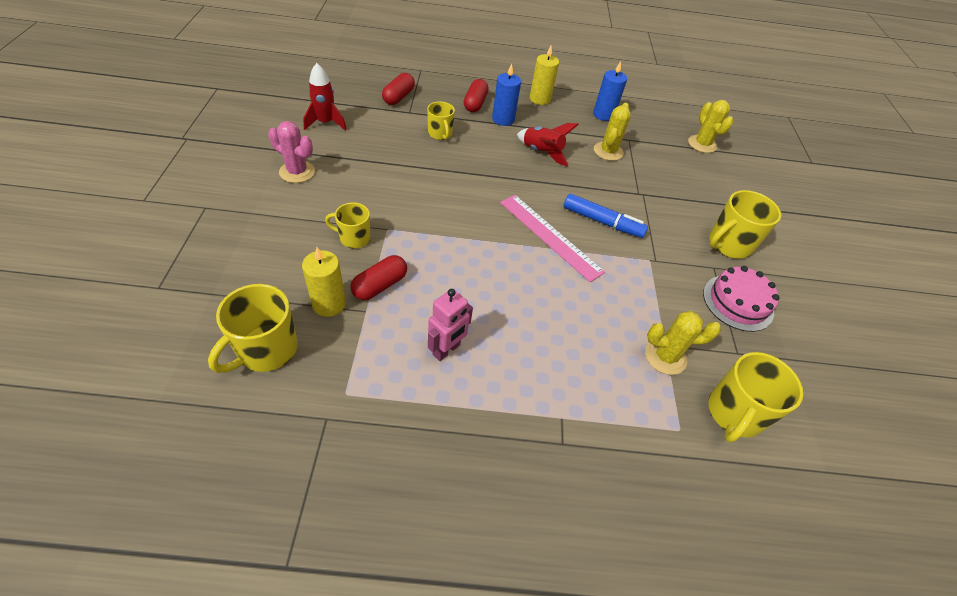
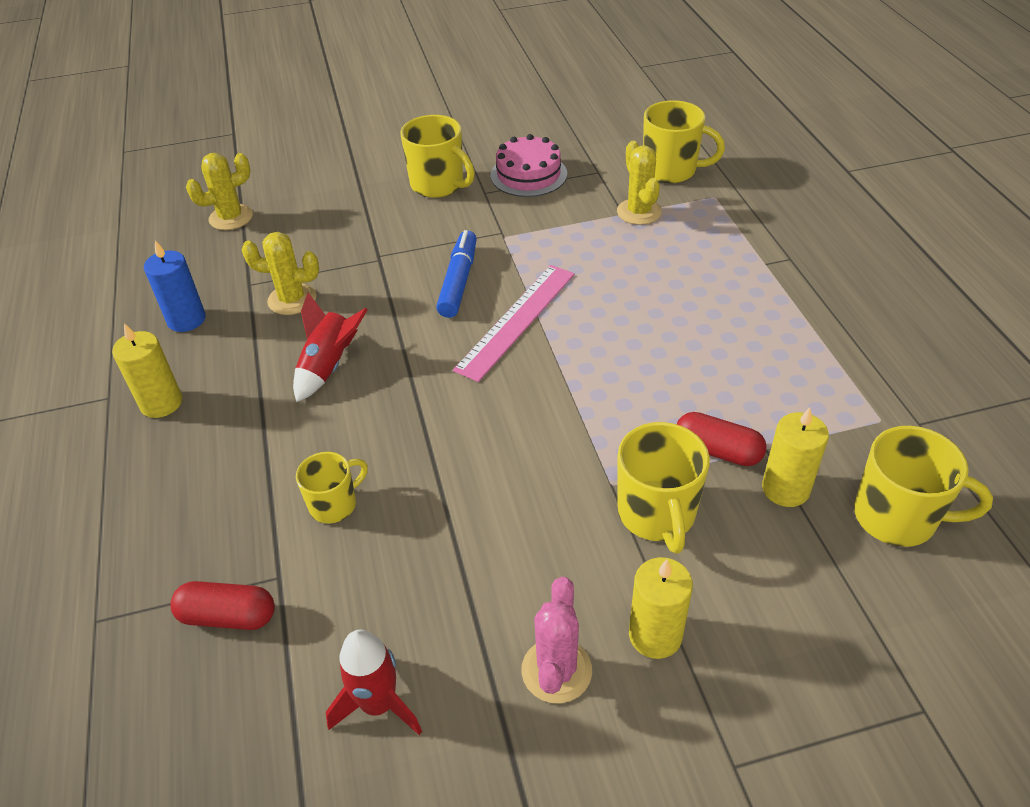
camera: 100 degrees left, 5 degrees down
yellow mug [325,202,370,248] -> yellow mug [618,422,710,554], size x1.60
pink robot [428,289,473,361] -> none
red capsule [464,79,488,112] -> none
blue candle [492,64,521,126] -> none
none -> yellow candle [629,557,693,659]

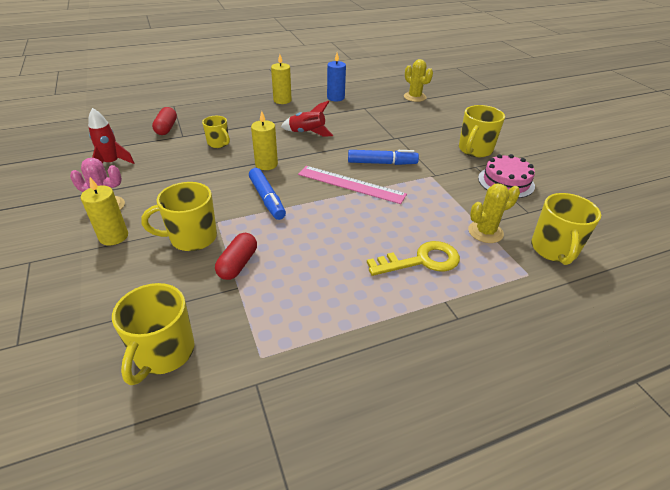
camera: 80 degrees right, 5 degrees down
yellow cactus [242,232,319,315] -> none
yellow candle [762,407,829,507] -> yellow candle moved to [251,111,278,170]
none -> blue marker [249,168,286,220]
none -> yellow key [367,241,460,276]

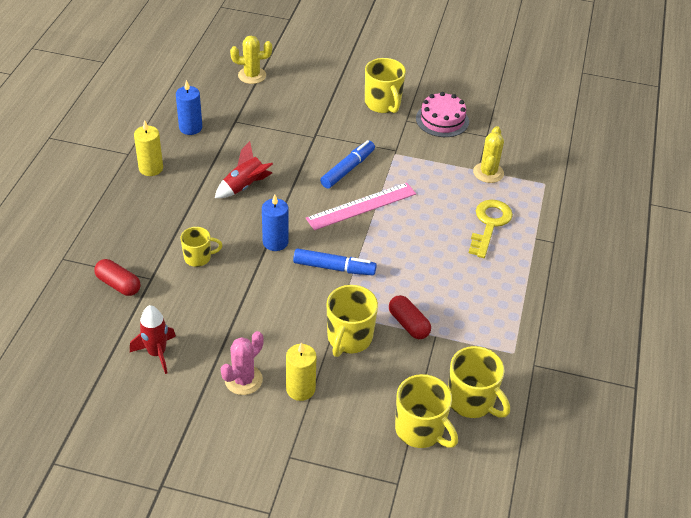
camera: 55 degrees left, 5 degrees up
yellow candle [251,111,278,170] -> blue candle [262,195,289,251]
yellow mug [531,193,601,265] -> yellow mug moved to [395,374,458,448]

